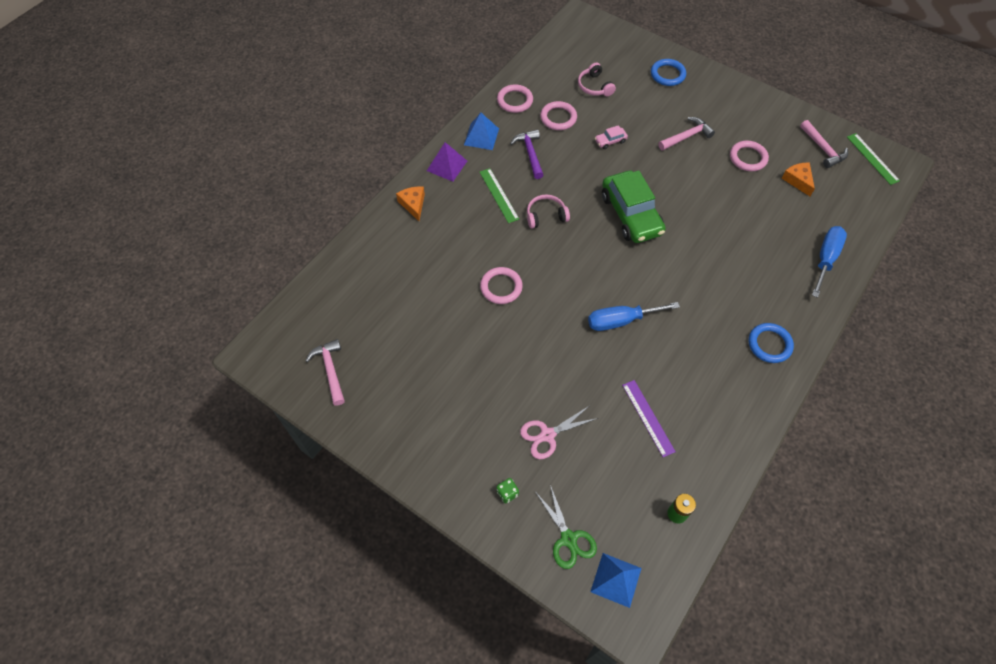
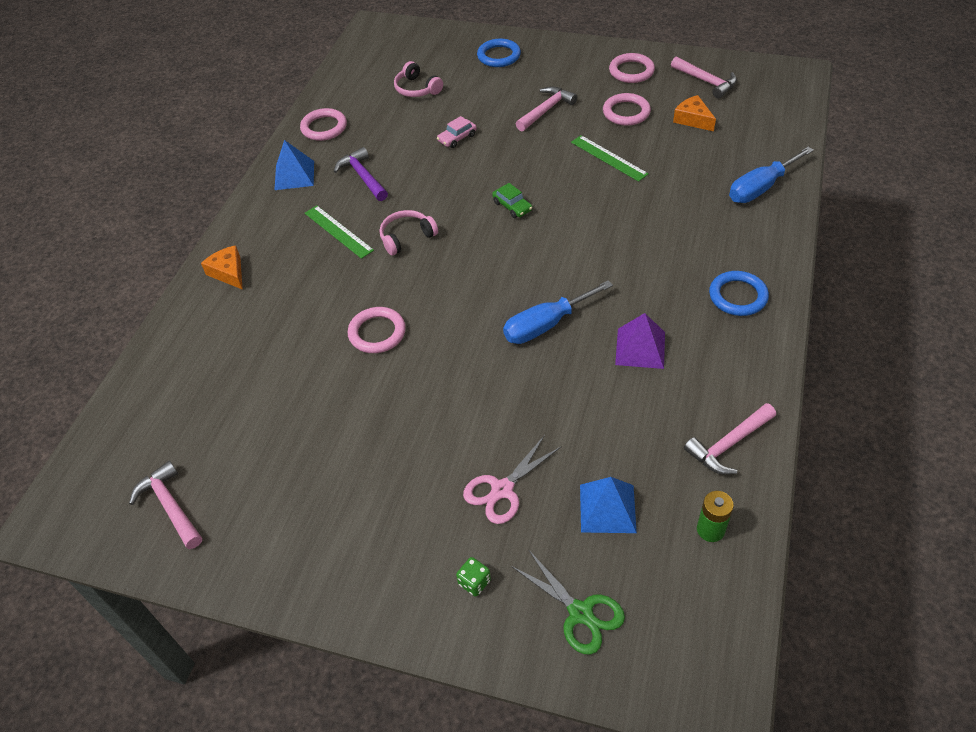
camera: 15 degrees left, 10 degrees down
purple pyramid [427,142,467,182] -> purple pyramid moved to [615,313,665,369]
pink ring [540,101,577,130] -> pink ring moved to [609,53,655,83]
blue pyramid [590,553,641,608] -> blue pyramid moved to [580,477,637,533]
green car [602,170,666,243] -> green car [492,183,532,218], size x0.42
purple ruler [622,380,676,457] -> none
blue screwdriver [812,226,847,298] -> blue screwdriver turned 135 degrees counterclockwise [729,147,814,203]
green ruler [847,133,900,185] -> green ruler moved to [571,135,649,182]
none -> pink hammer [684,403,776,474]

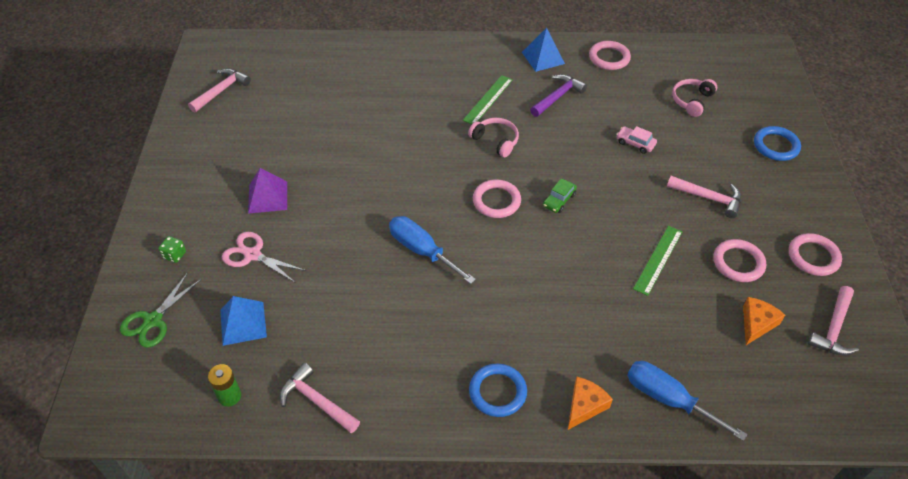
camera: 70 degrees right, 0 degrees up
orange cheese [201,245,243,290] -> orange cheese moved to [568,376,613,430]
pink ring [348,307,406,353] -> pink ring moved to [473,179,521,218]
purple pyramid [615,313,665,369] -> purple pyramid moved to [248,168,287,214]

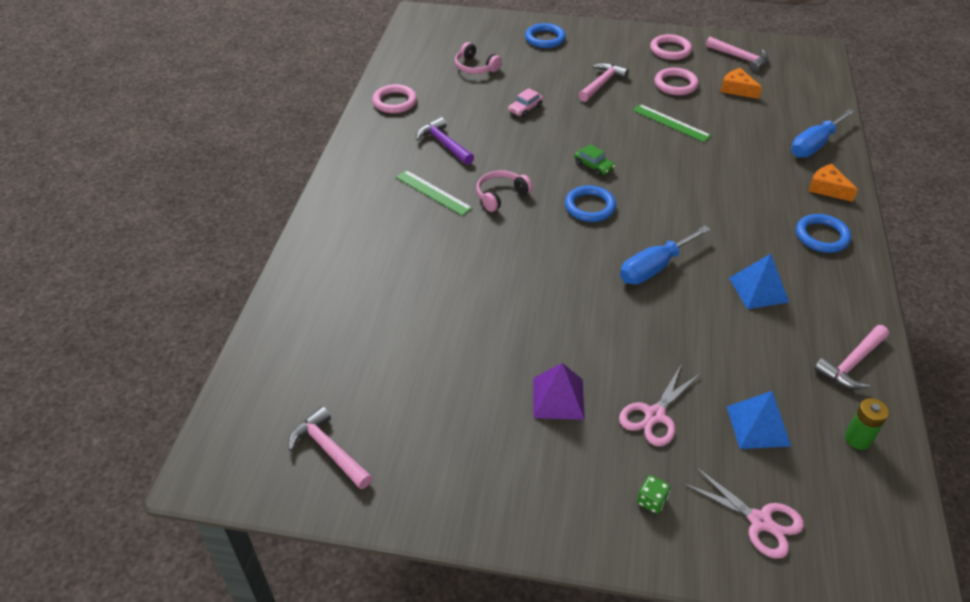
camera: 80 degrees left, 5 degrees down
green scissors [120,272,202,348] -> pink scissors [683,467,804,558]
pink ring [473,179,521,218] -> blue ring [565,185,616,222]
blue pyramid [522,28,565,72] -> blue pyramid moved to [729,254,789,309]

